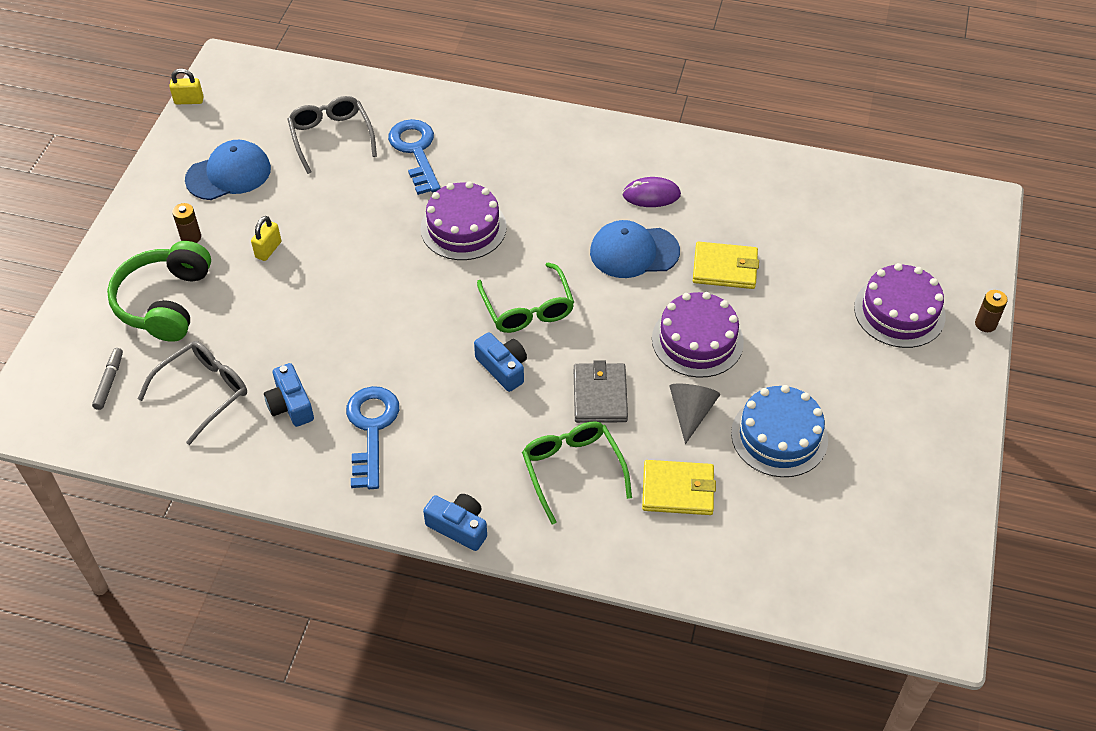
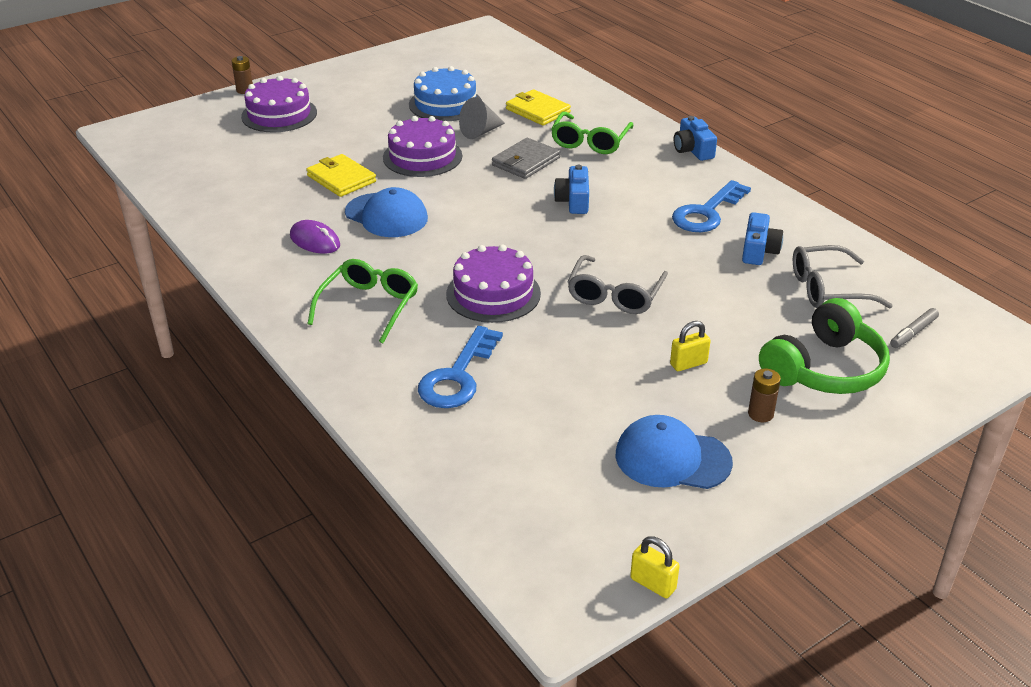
camera: 140 degrees left, 15 degrees down
grey glasses [287,96,377,174] -> grey glasses moved to [568,255,668,314]
green glasses [477,262,574,333] -> green glasses moved to [307,259,418,343]

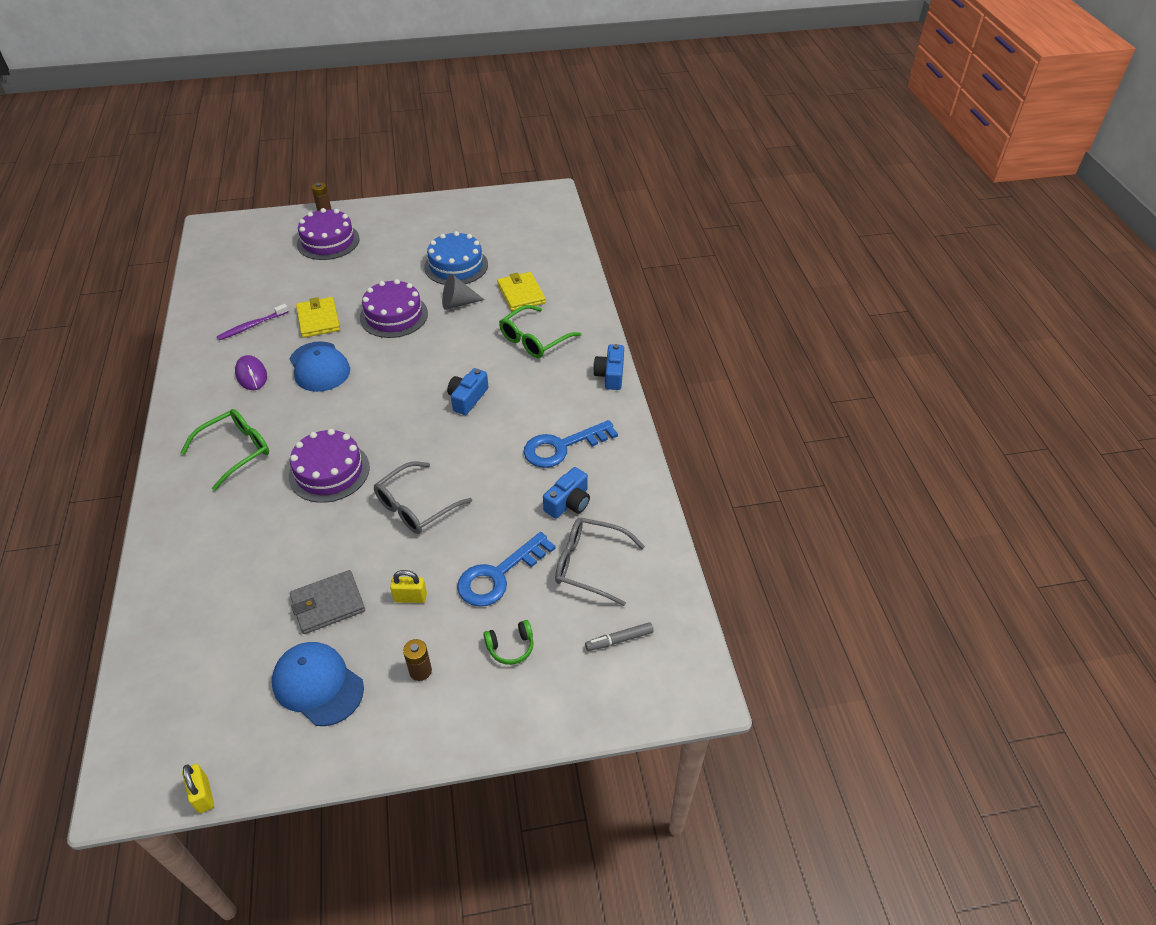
camera: 25 degrees right, 10 degrees up
blue key [418,326,503,408] -> blue key moved to [457,532,556,607]
grey wallet [492,138,560,179] -> grey wallet moved to [290,570,365,634]
green headphones [759,298,890,394] -> green headphones [483,620,534,665], size x0.45
none -> purple toothbrush [217,304,289,340]

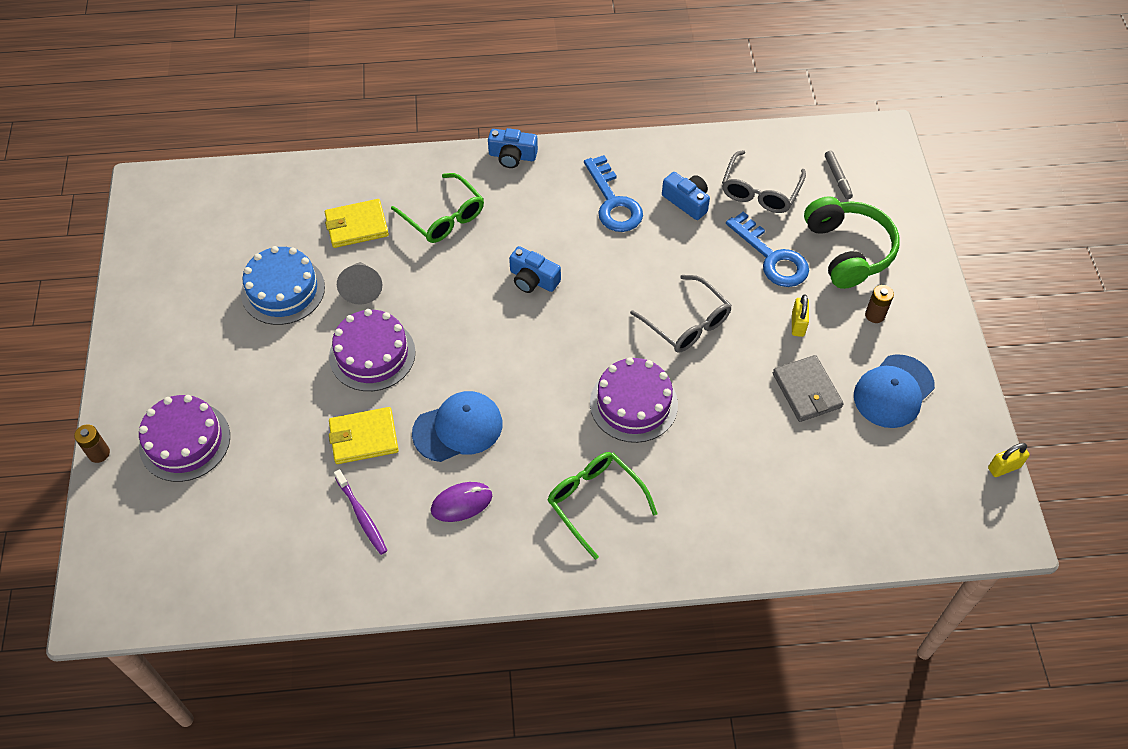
camera: 85 degrees left, 10 degrees up
green headphones [483,620,534,665] -> green headphones [804,196,900,289], size x2.22

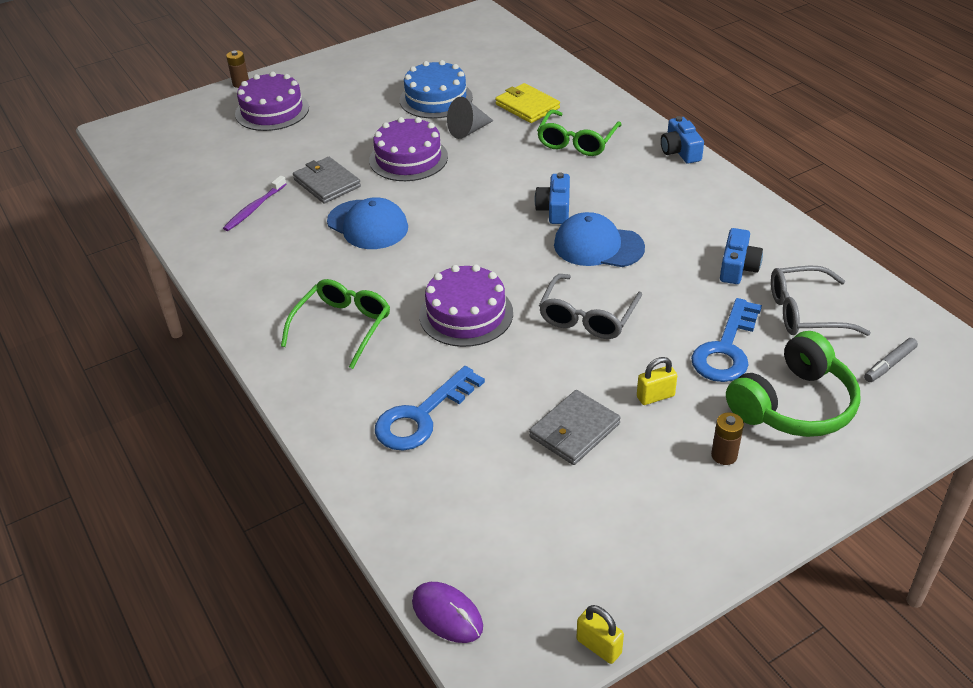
camera: 65 degrees right, 15 degrees down
yellow wallet [329,407,399,464] -> grey wallet [293,157,361,204]
purple mouse [431,482,492,522] -> purple mouse moved to [412,582,483,643]
blue key [584,155,643,232] -> blue key moved to [375,366,485,451]
blue cap [854,354,935,428] -> blue cap moved to [554,212,645,267]

